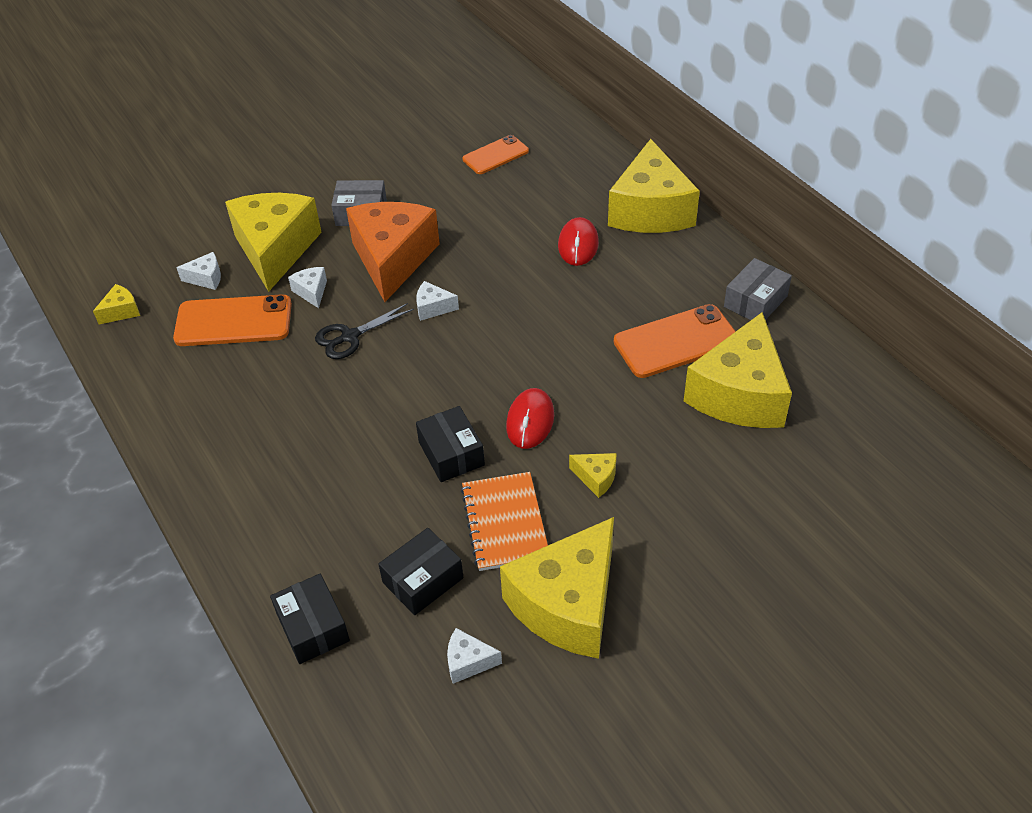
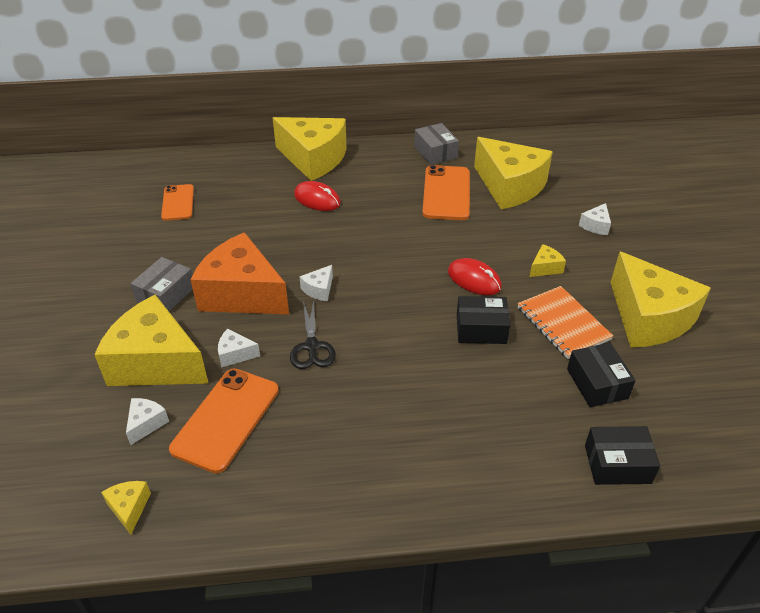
camera: 65 degrees left, 5 degrees down
white cheese [447,628,502,684] -> white cheese moved to [579,203,611,235]
orange notebook [461,472,548,571] -> orange notebook turned 45 degrees clockwise [518,286,613,359]

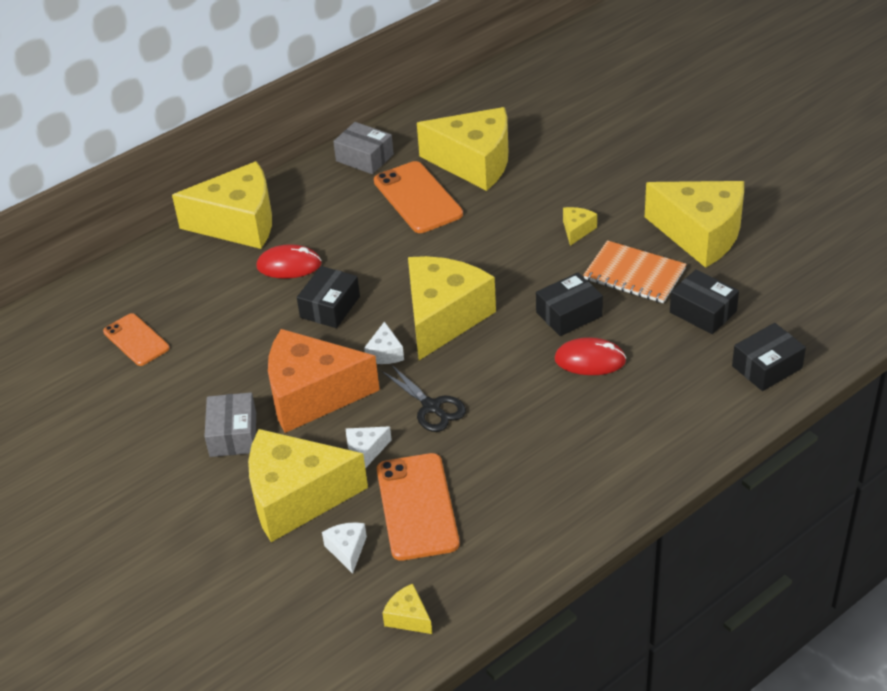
camera: 30 degrees left, 0 degrees up
red mouse [448,258,502,295] -> red mouse moved to [554,337,626,375]
white cheese [579,203,611,235] -> none
none -> black box [297,266,360,328]
none -> yellow cheese [408,256,496,360]

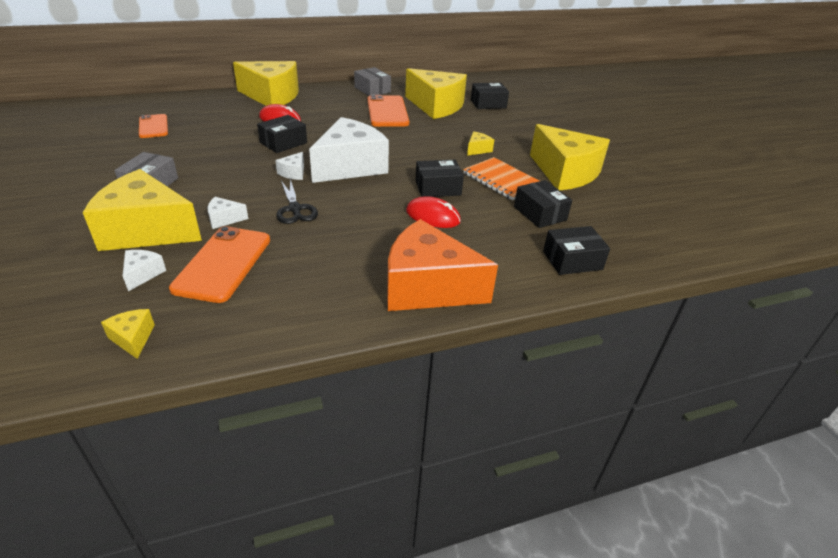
camera: 15 degrees right, 5 degrees down
orange cheese [268,329,380,433] -> orange cheese moved to [387,219,498,311]
yellow cheese [408,256,496,360] -> white cheese [309,117,389,183]
none -> black box [471,83,509,109]

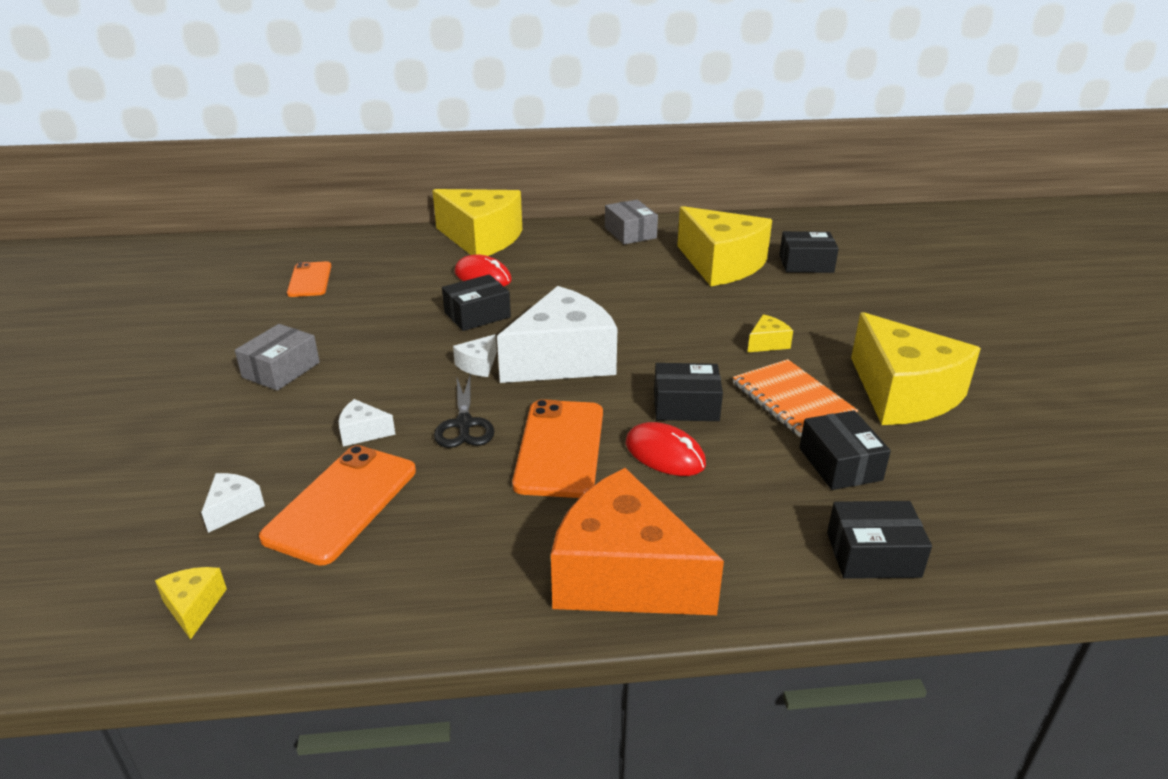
camera: 15 degrees right, 5 degrees down
yellow cheese [83,169,202,251] -> none
orange phone [367,95,409,127] -> orange phone moved to [512,399,603,498]

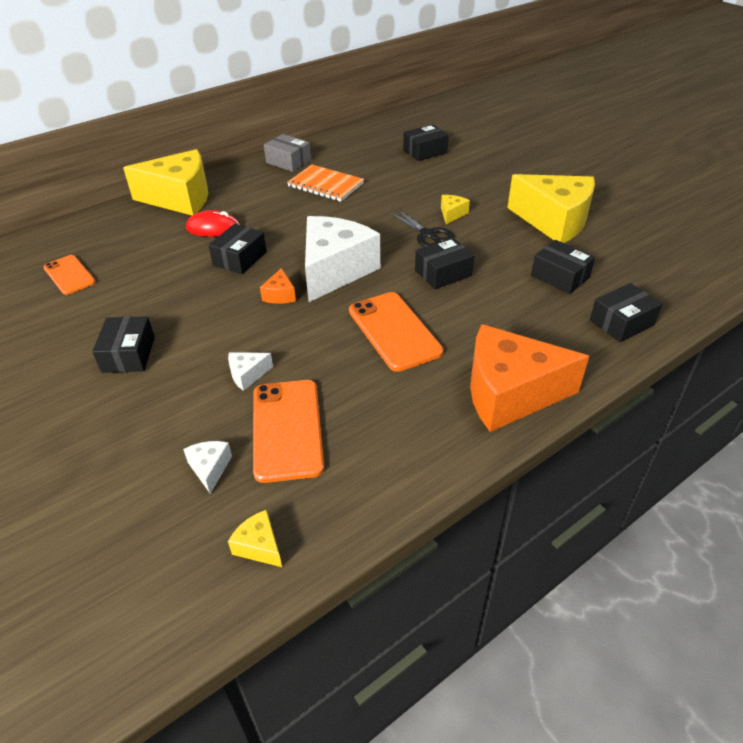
camera: 30 degrees left, 10 degrees up
grey box [235,324,320,391] -> black box [92,316,155,373]
black scissors [434,376,494,448] -> black scissors moved to [389,209,454,247]
white cheese [453,334,497,377] -> orange cheese [260,268,296,304]
red mouse [626,422,706,476] -> none
yellow cheese [677,206,772,286] -> none
orange notebook [733,359,858,437] -> orange notebook moved to [287,165,364,202]

